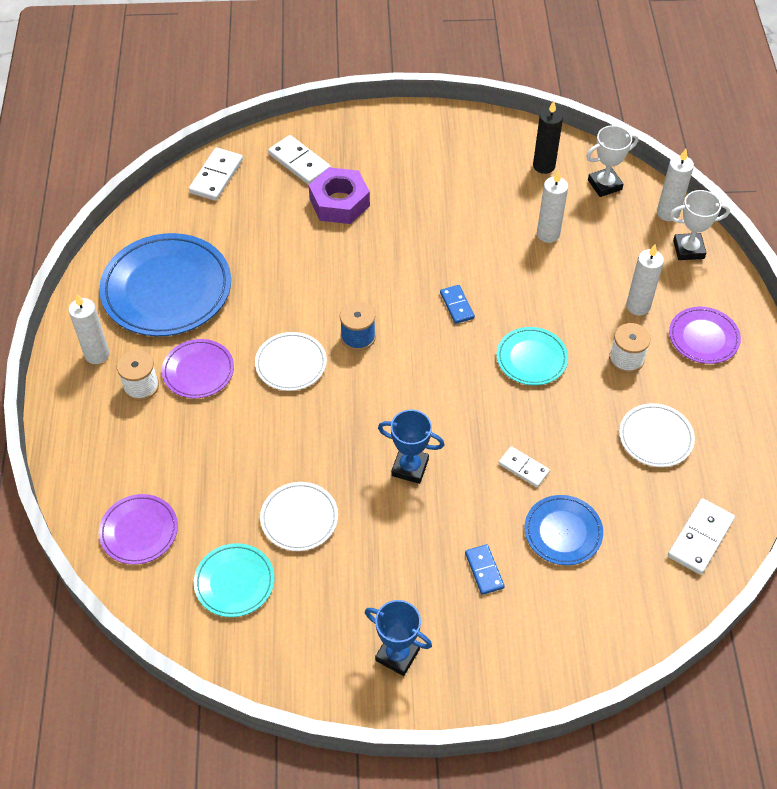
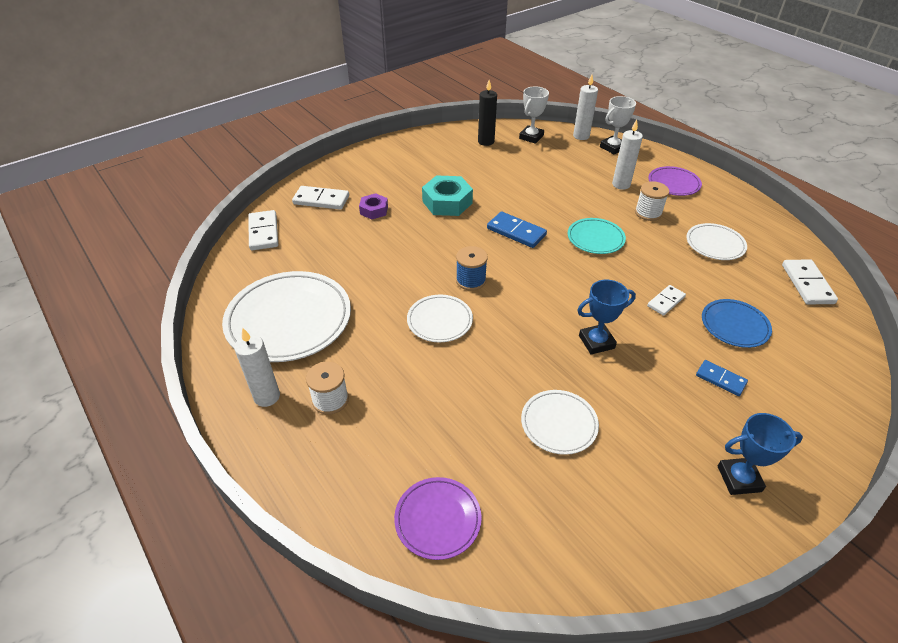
camera: 35 degrees left, 10 degrees down
blue plate [99,233,231,336] -> white plate [222,271,351,362]
purple plate [162,339,234,398] -> none
turquoise plate [194,543,274,617] -> none
purple nut [309,167,370,224] -> purple nut [359,193,388,219], size x0.59
blue domino [440,285,475,324] -> blue domino [487,212,547,248], size x1.56
white domino [499,446,550,487] -> white domino turned 45 degrees counterclockwise [647,285,686,316]
white candle [537,170,568,243] -> none
none -> turquoise nut [422,175,473,216]

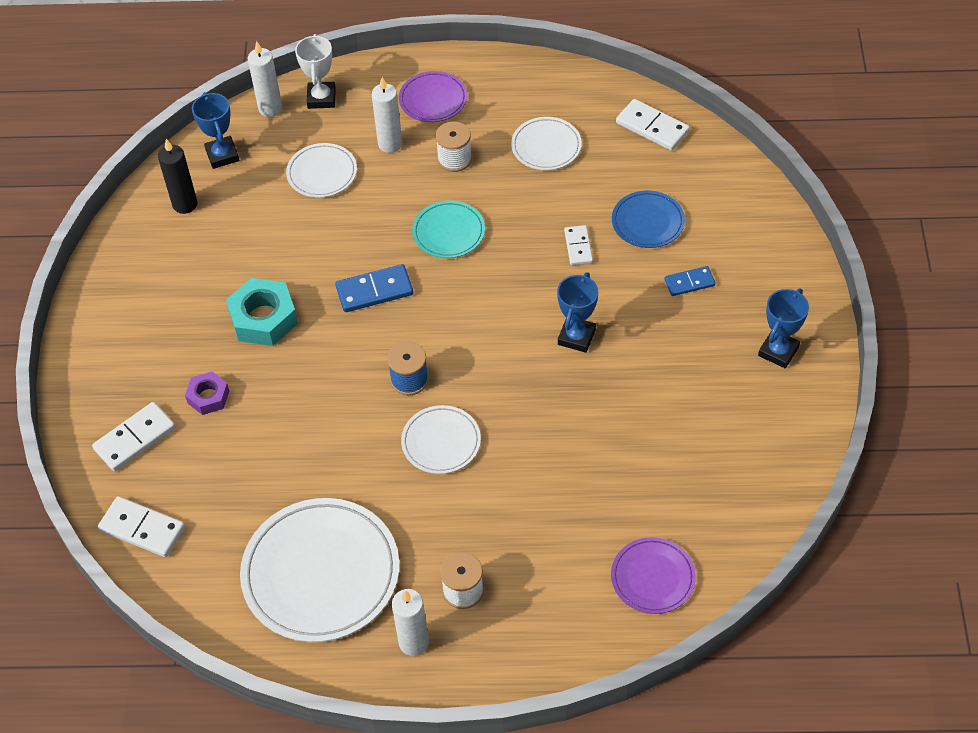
camera: 50 degrees left, 10 degrees up
white trophy [519,86,549,144] -> blue trophy [192,92,240,169]
white plate [521,390,599,455] -> white plate moved to [286,143,357,198]

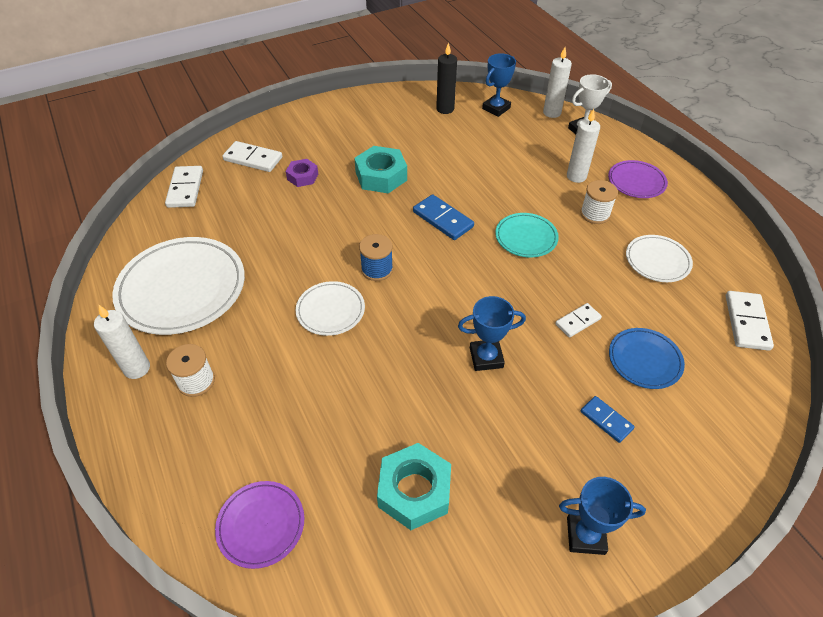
camera: 60 degrees right, 5 degrees down
white plate [286,143,357,198] -> none
none -> turquoise nut [377,443,451,530]

